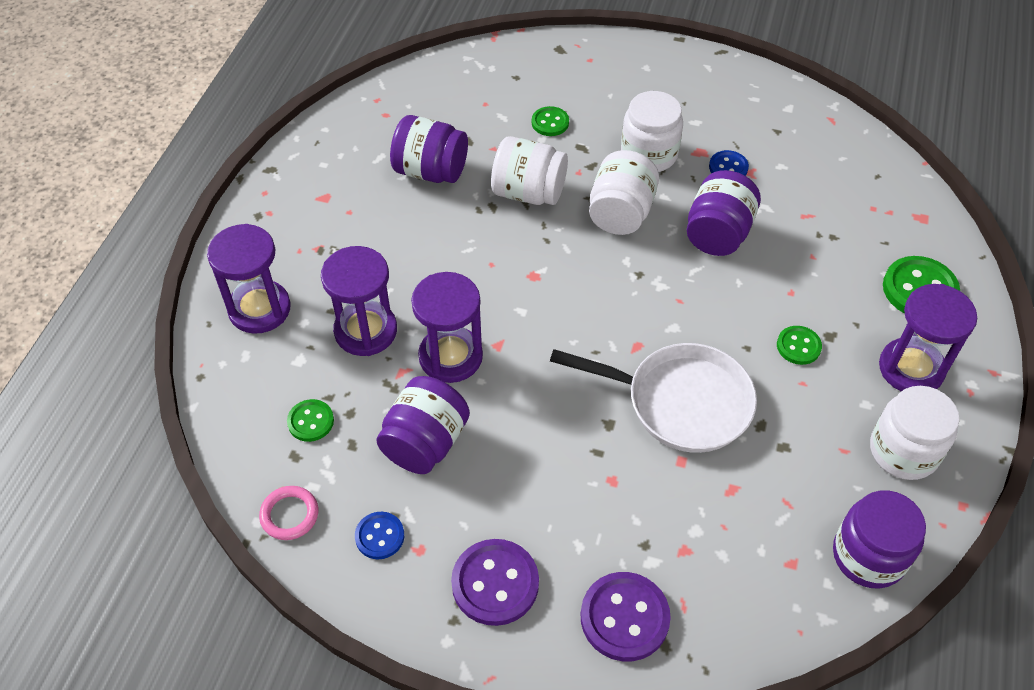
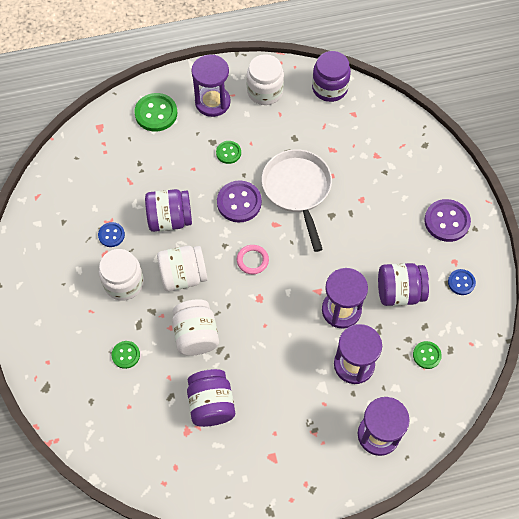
camera: 120 degrees left, 10 degrees up
pink ring [259,486,318,540] -> pink ring moved to [237,245,269,274]
purple button [581,572,671,661] -> purple button moved to [217,181,262,223]

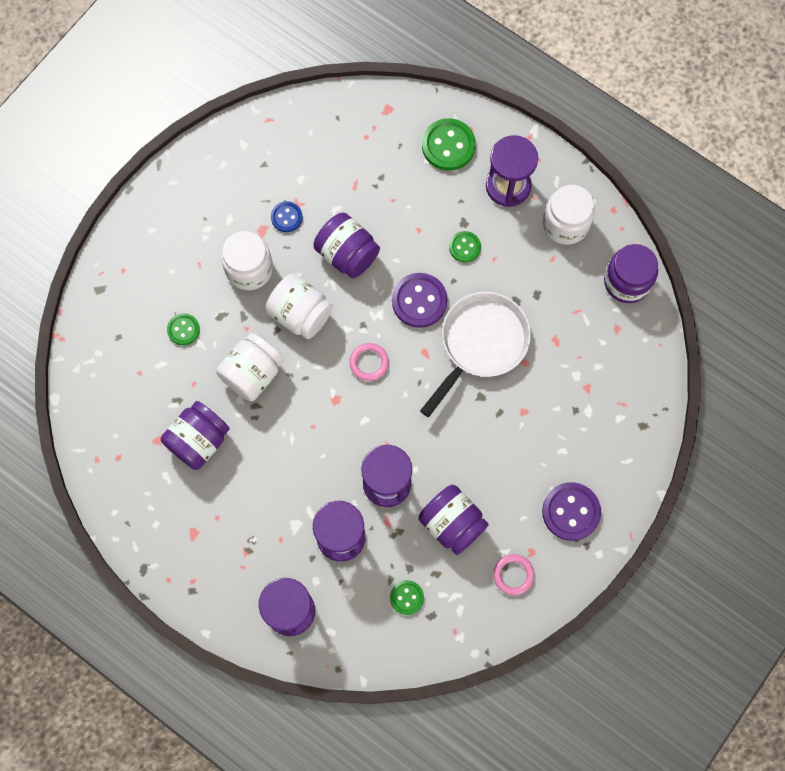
camera: 50 degrees right, 10 degrees up
blue button [448,269,476,295] -> pink ring [493,554,535,595]

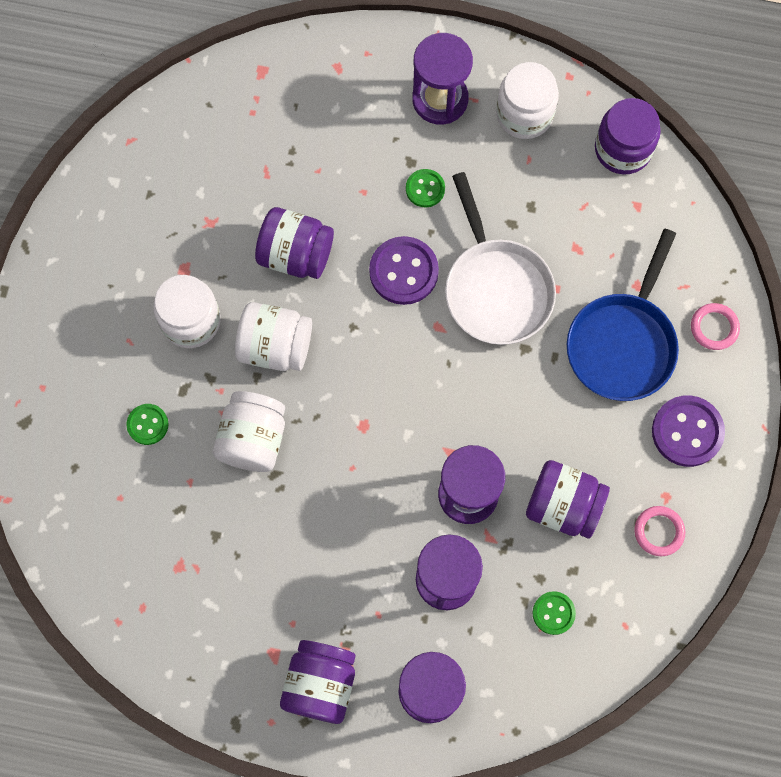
camera: 25 degrees left, 0 degrees up
purple jar [161,401,230,470] -> purple jar moved to [280,640,356,724]
blue button [271,201,303,232] -> none
pink ring [349,343,389,381] -> pink ring moved to [691,303,740,350]
white pan [420,292,531,417] -> white pan turned 150 degrees clockwise [445,172,556,345]
green button [422,118,476,171] -> none
none -> blue pan [567,229,679,401]

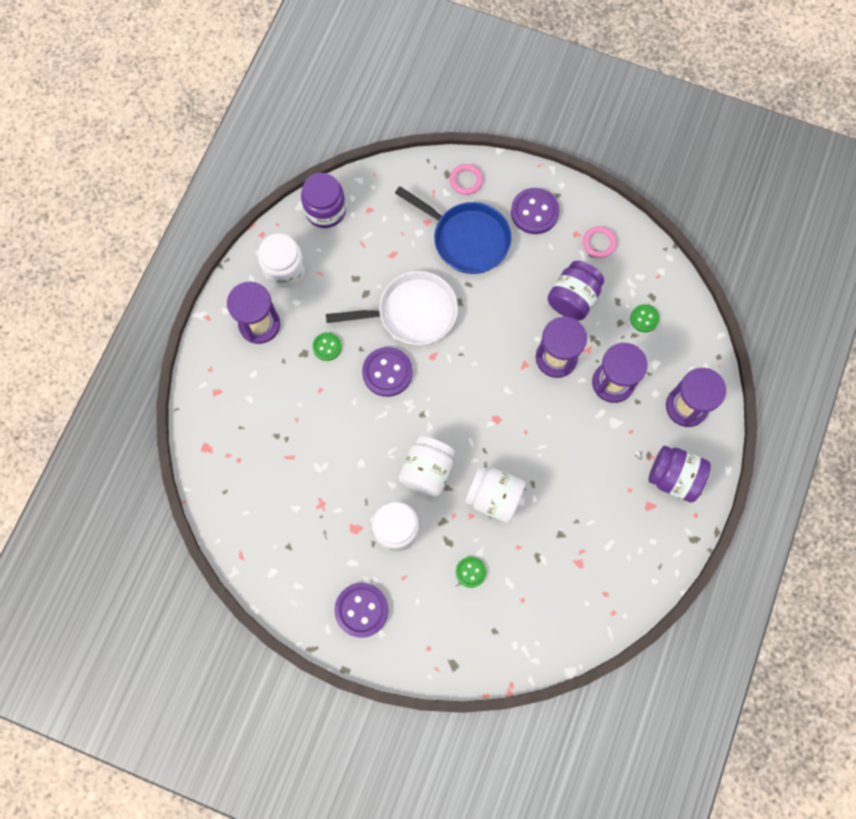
camera: 80 degrees left, 0 degrees up
purple jar [255,207,334,279] -> none
none -> purple button [334,583,388,638]

